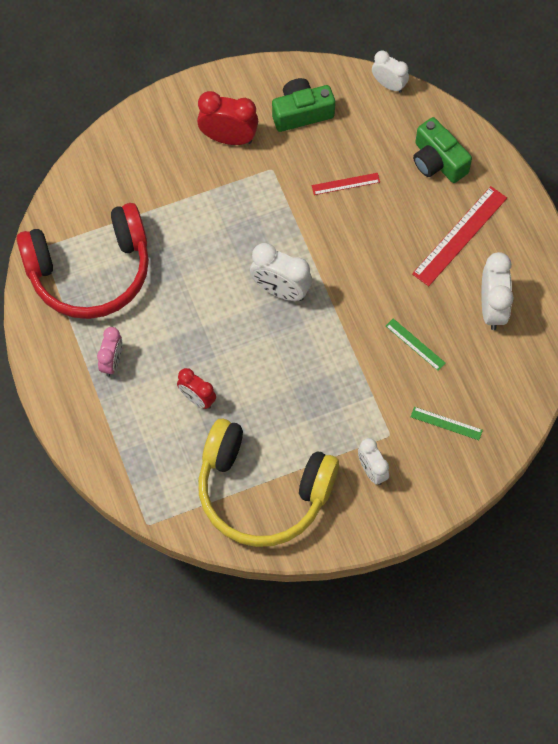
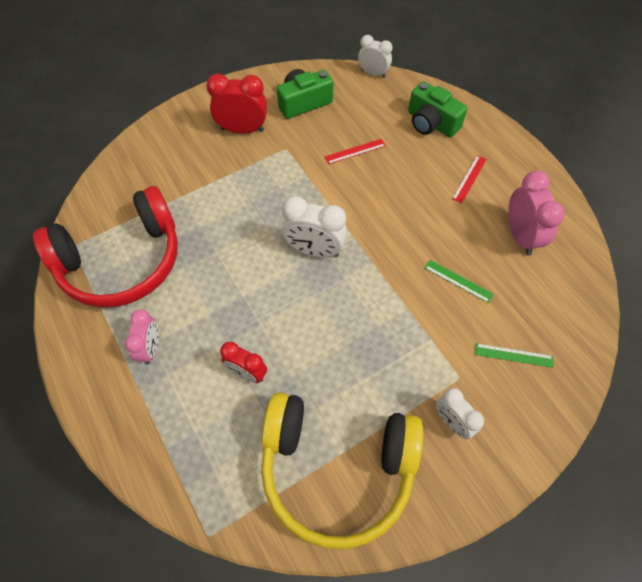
camera: 10 degrees left, 5 degrees down
red ruler [412,186,507,286] -> red ruler [452,155,487,203], size x0.54
white clock [481,252,514,330] -> pink clock [508,171,565,256]

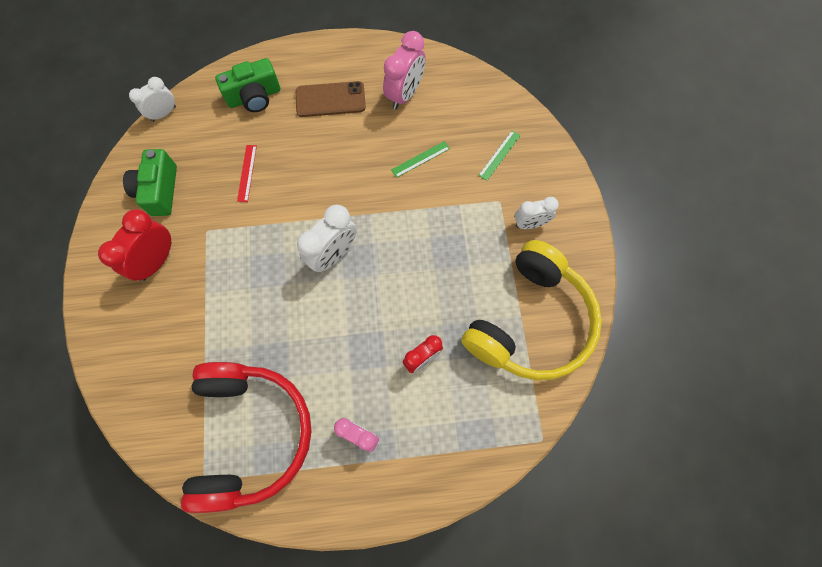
camera: 65 degrees left, 10 degrees up
red ruler [452,155,487,203] -> brown phone [296,81,366,117]
pink clock [508,171,565,256] -> pink clock turned 105 degrees clockwise [383,31,425,110]

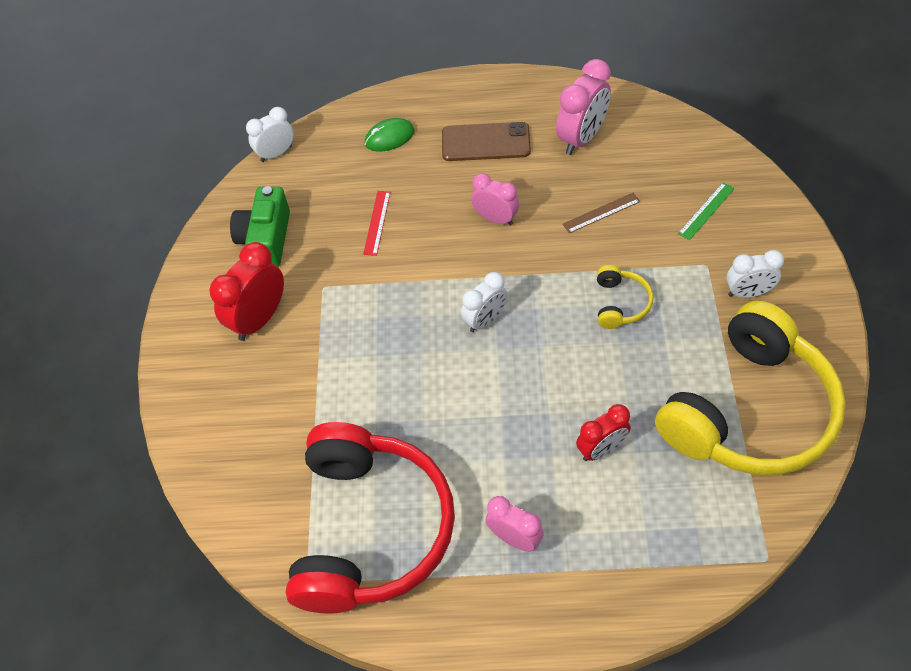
camera: 10 degrees right, 15 degrees down
green camera [215,58,280,112] -> green mouse [365,118,414,152]
white clock [297,205,357,272] -> white clock [461,272,507,332], size x0.65
green ruler [391,141,450,178] -> brown ruler [563,193,640,233]
none -> pink clock [471,173,519,226]
none -> yellow headphones [597,265,654,329]

